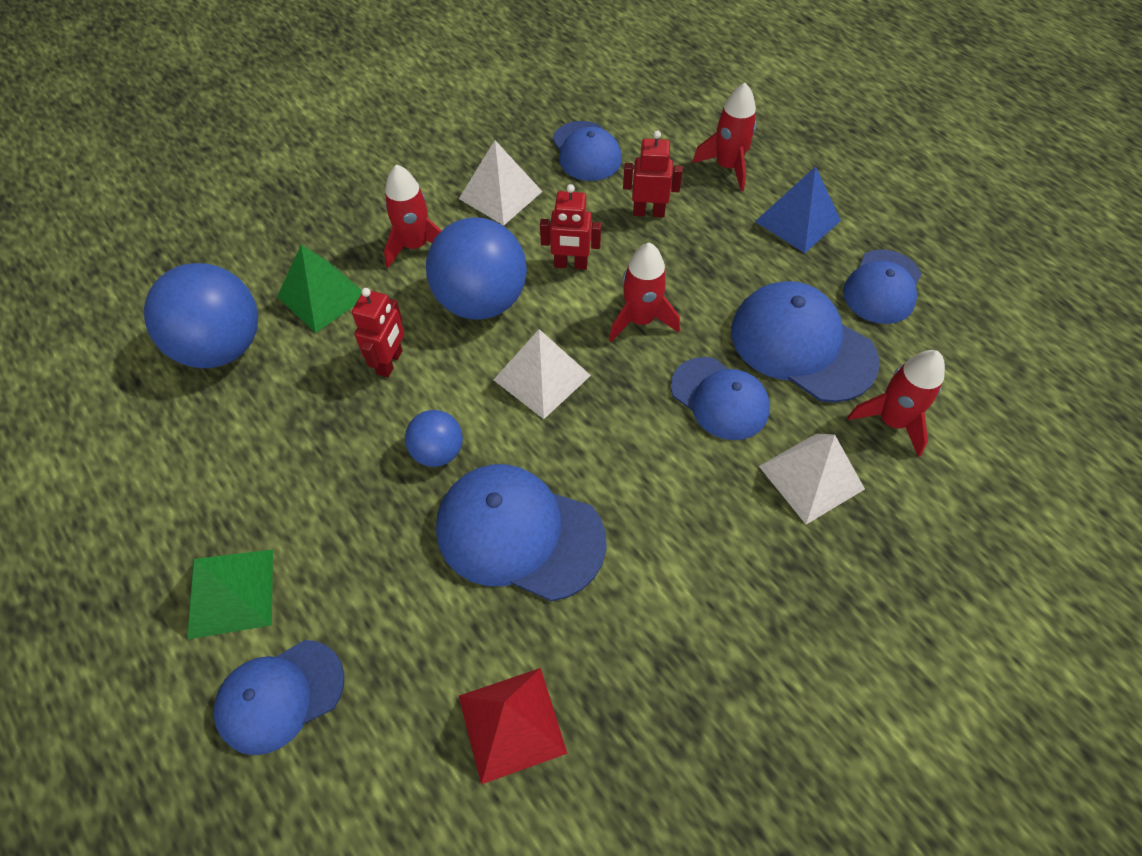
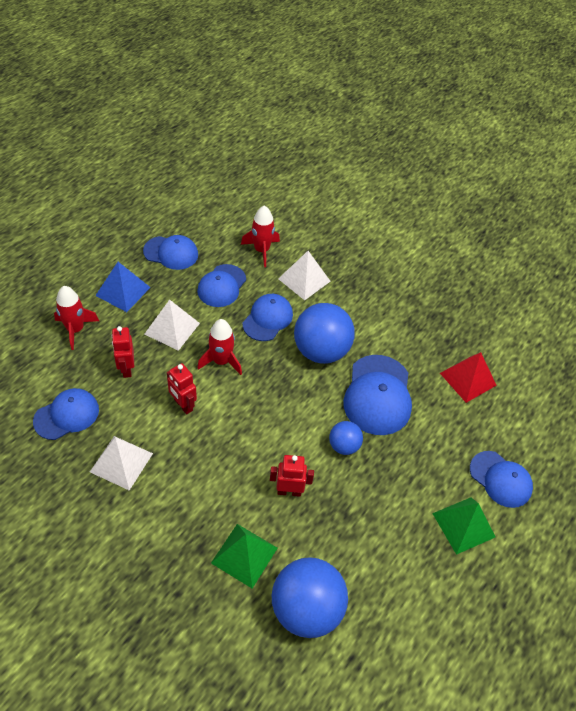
camera: 110 degrees left, 5 degrees down
red rocket [384,164,442,268] -> none
blue ball [426,217,527,320] -> blue ball moved to [294,303,355,364]
white pyramid [493,329,591,419] -> white pyramid moved to [145,299,200,351]
red robot [540,184,601,270] -> red robot turned 150 degrees clockwise [167,363,197,414]
blue cap [731,281,880,403] -> blue cap [197,264,246,307], size x0.67

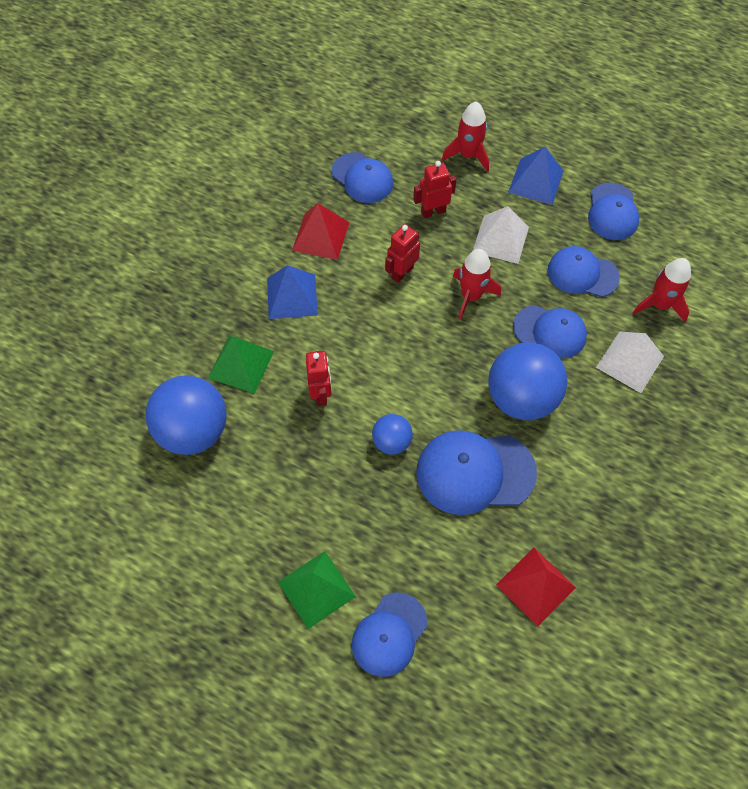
camera: 85 degrees right, 10 degrees up
white pyramid [90,436,153,491] -> red pyramid [292,203,349,260]
none -> blue pyramid [267,265,318,319]

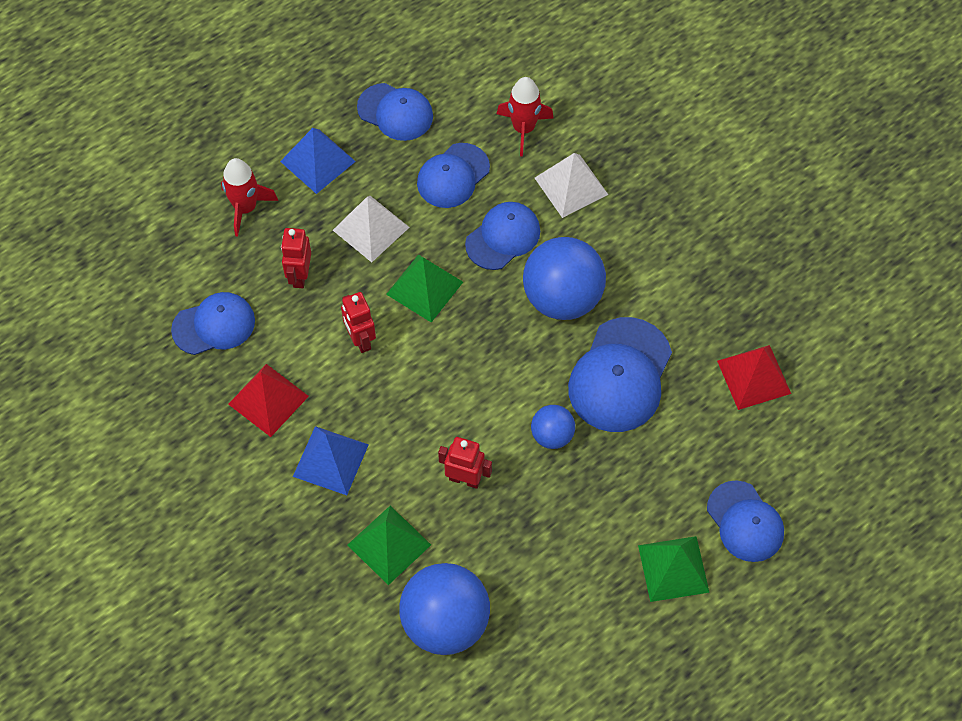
camera: 65 degrees left, 0 degrees up
red rocket [453,249,501,320] -> green pyramid [386,254,463,322]

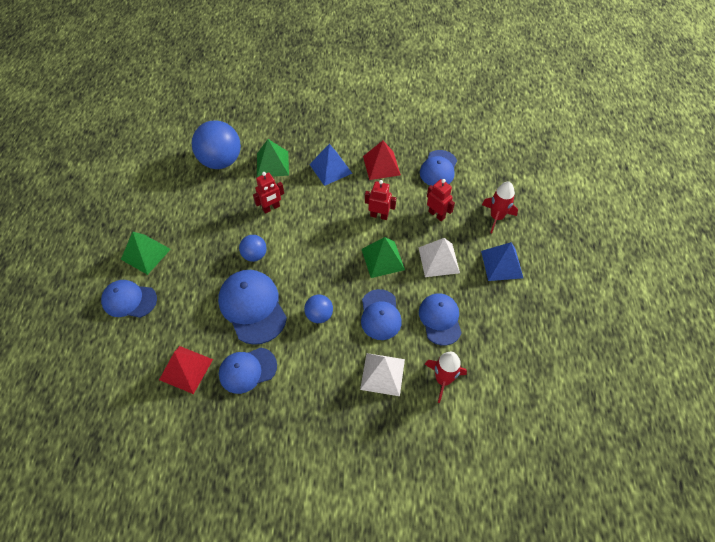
camera: 130 degrees right, 5 degrees down
blue cap [357,83,433,141] -> blue cap moved to [219,348,277,394]
blue ball [523,237,606,320] -> blue ball [304,295,333,323], size x0.52

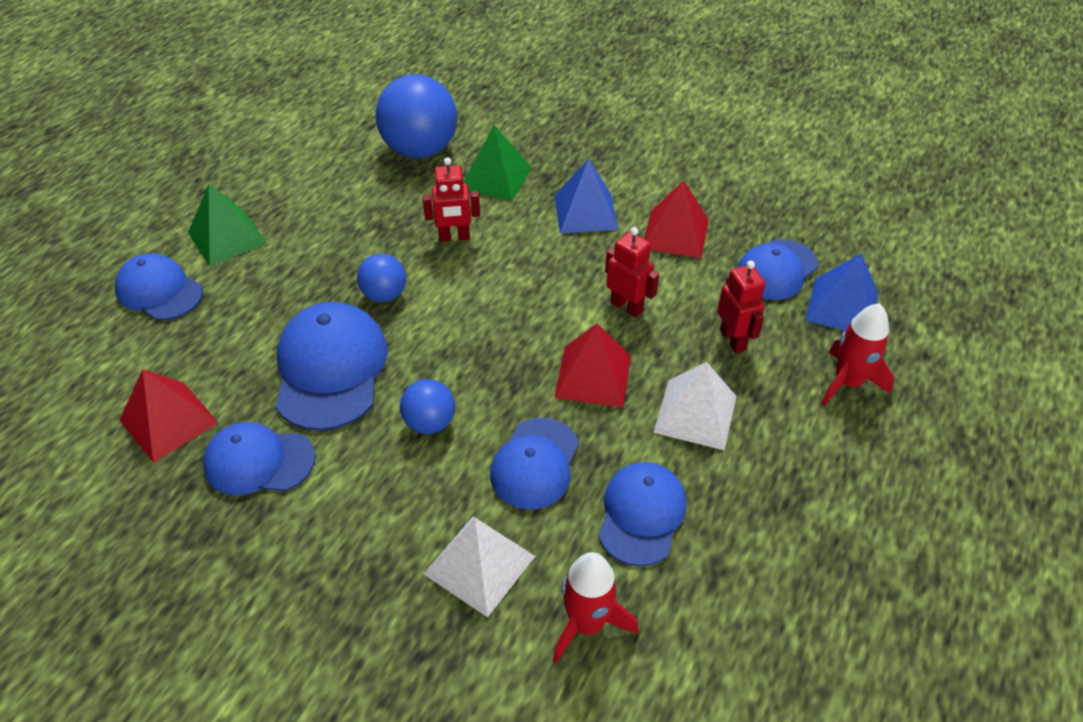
camera: 25 degrees right, 10 degrees down
green pyramid [362,237,405,278] -> red pyramid [554,324,631,407]
blue pyramid [481,242,523,281] -> blue pyramid moved to [805,253,879,331]

